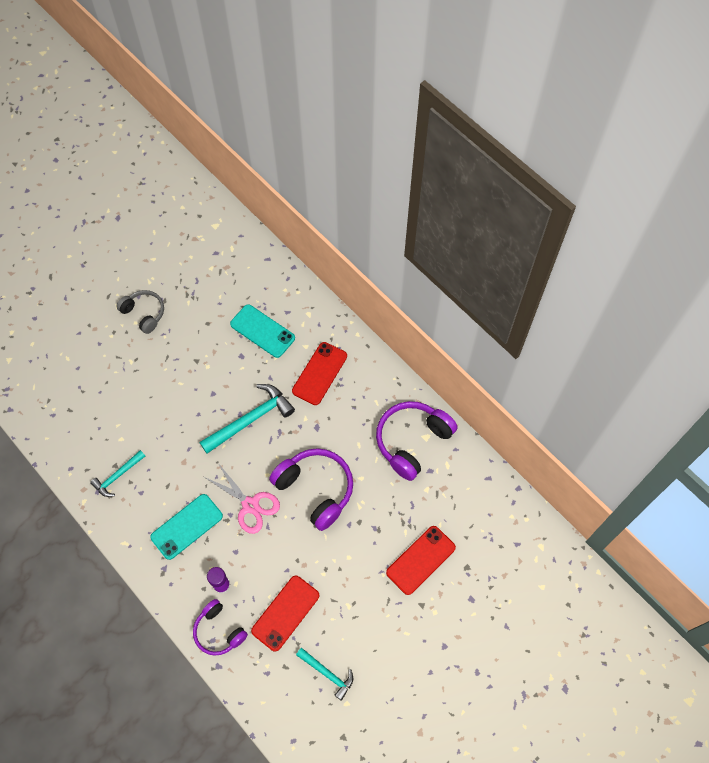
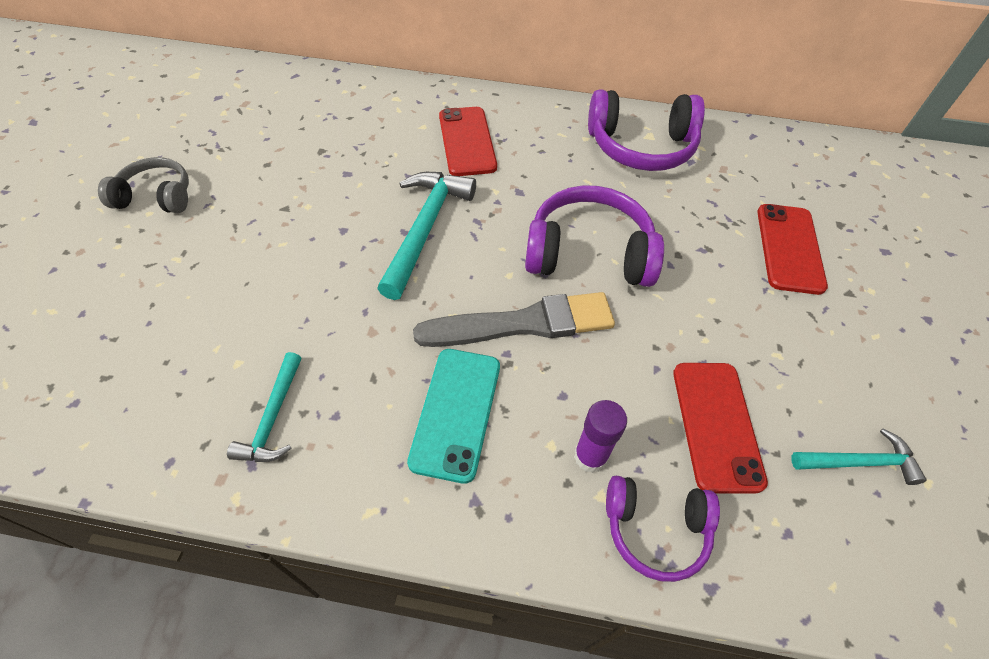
camera: 40 degrees left, 10 degrees down
pink scissors [204,463,280,534] -> grey brush [413,292,615,347]
turquoise phone [230,304,295,358] -> none
purple headphones [376,401,457,481] -> purple headphones turned 90 degrees counterclockwise [588,89,705,171]

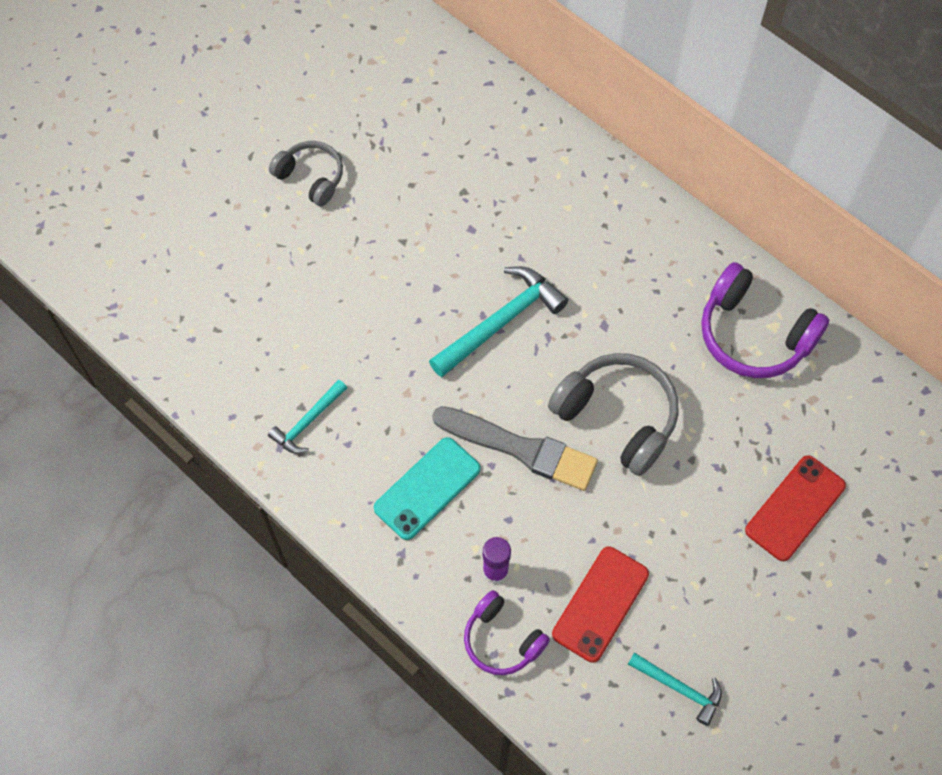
camera: 35 degrees right, 10 degrees up
red phone [439,107,497,176] -> none
purple headphones [525,185,664,287] -> grey headphones [548,353,679,476]

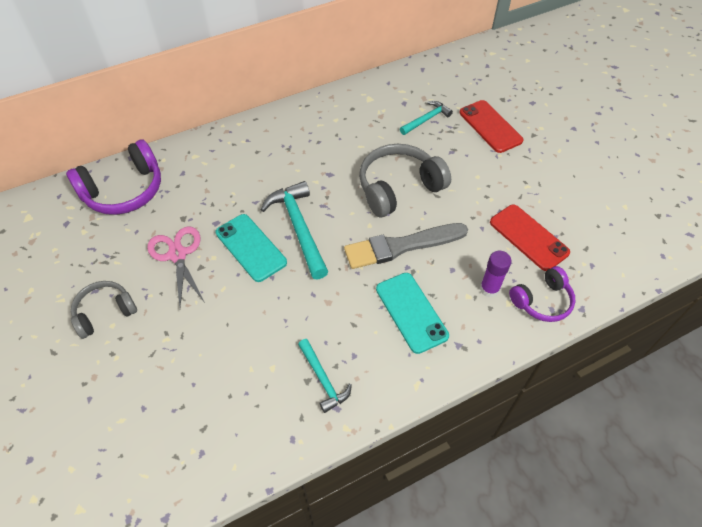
camera: 70 degrees left, 10 degrees down
grey brush [432,406,598,491] -> grey brush turned 150 degrees counterclockwise [344,223,468,269]
turquoise hammer [628,652,722,726] -> turquoise hammer moved to [400,101,453,135]
purple headphones [701,262,829,378] -> purple headphones moved to [66,140,161,215]
none -> pink scissors [147,226,205,307]
none -> turquoise phone [216,214,287,282]

